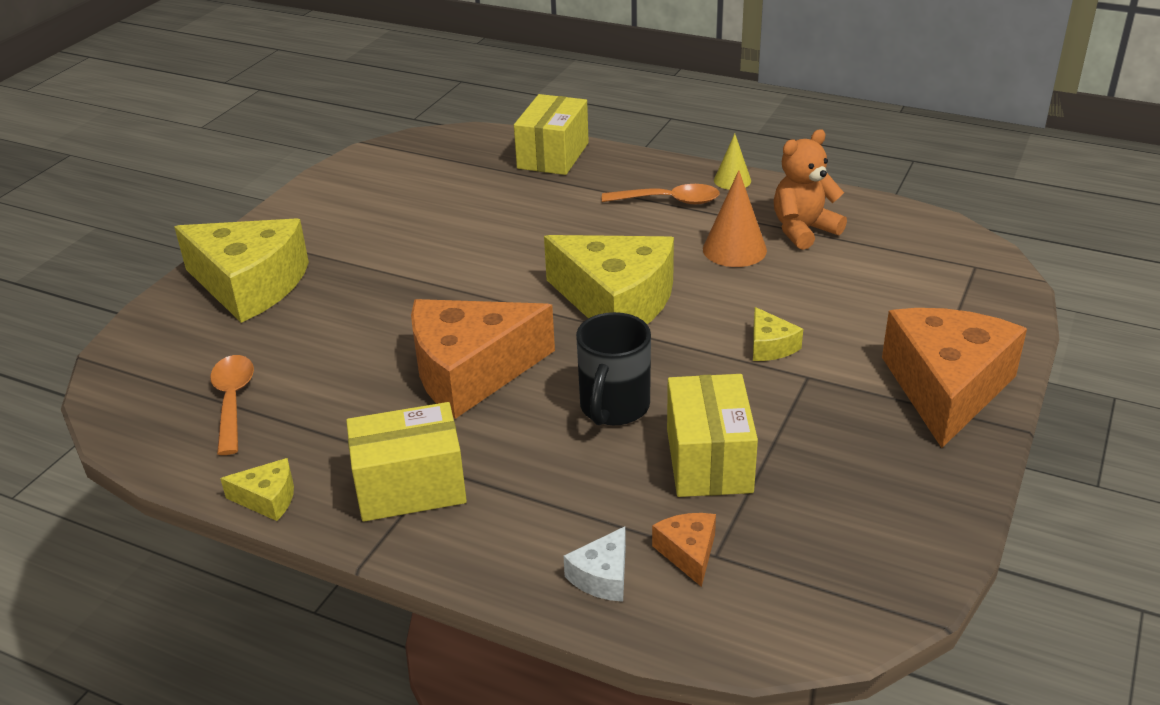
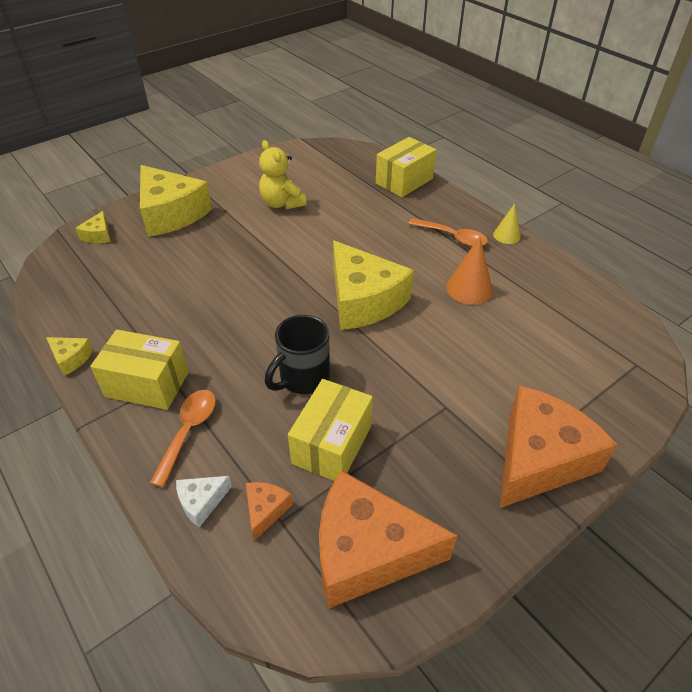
camera: 25 degrees right, 10 degrees up
orange spoon [210,355,254,455] -> orange spoon moved to [150,390,216,487]
orange cheese [411,299,555,419] -> orange cheese moved to [319,470,457,608]
yellow cheese [753,307,803,361] -> yellow cheese moved to [76,211,111,243]
orange teddy bear [774,129,847,250] -> none
none -> yellow teddy bear [259,140,306,209]

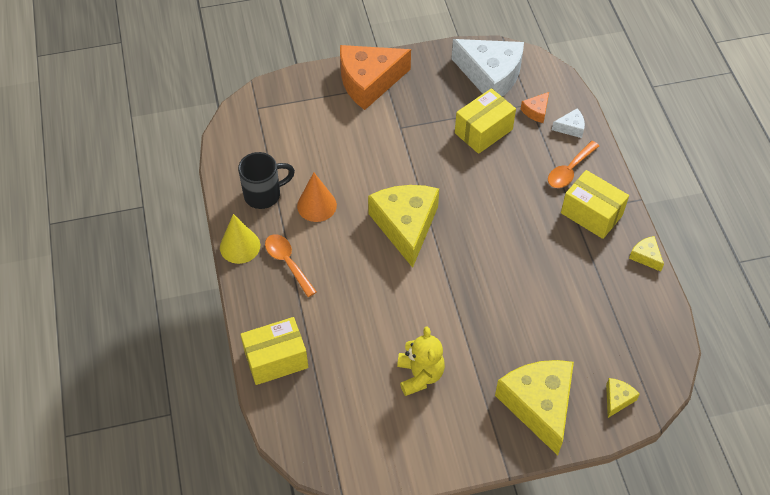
camera: 155 degrees left, 10 degrees up
black mug [265,315,330,394] -> black mug moved to [238,152,295,209]
orange cheese [319,470,457,608] -> white cheese [452,39,524,97]
yellow cone [493,203,521,244] -> yellow cone [220,214,260,264], size x1.56

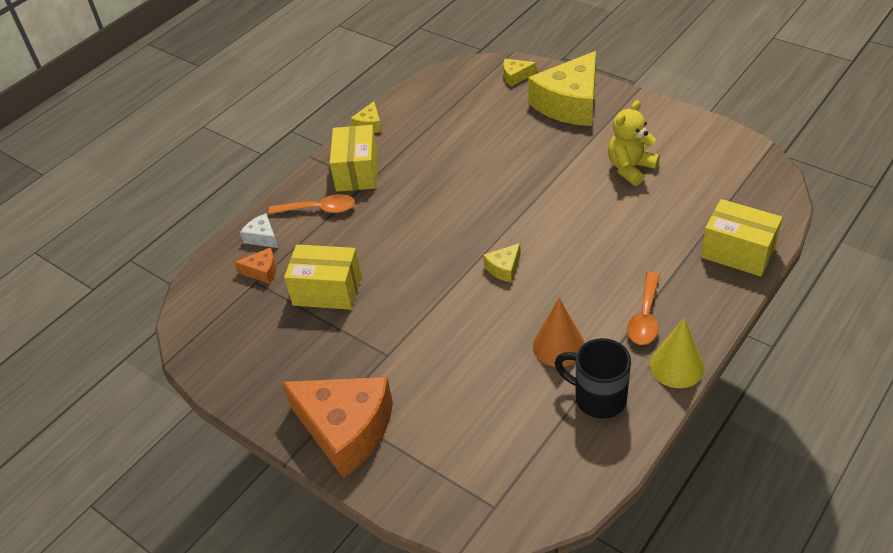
camera: 125 degrees left, 10 degrees down
yellow cheese [368,185,439,268] -> yellow cheese [483,243,521,283], size x0.43
white cheese [452,39,524,97] -> none

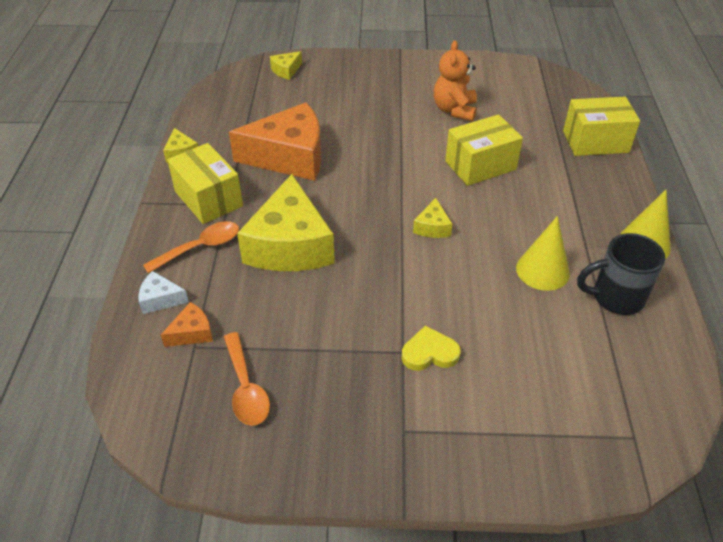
camera: 40 degrees left, 0 degrees up
orange cheese [282,377,393,478] -> orange cheese moved to [229,102,321,181]
yellow box [284,244,362,310] -> yellow box moved to [445,114,523,186]
yellow cheese [528,51,596,126] -> yellow cheese moved to [237,174,335,271]
orange cone [533,298,585,367] -> yellow cone [516,216,570,291]
yellow teddy bear [608,100,660,186] -> orange teddy bear [434,40,477,121]
orange spoon [627,272,660,345] -> orange spoon moved to [224,332,270,426]
none -> yellow heart [402,325,461,371]

